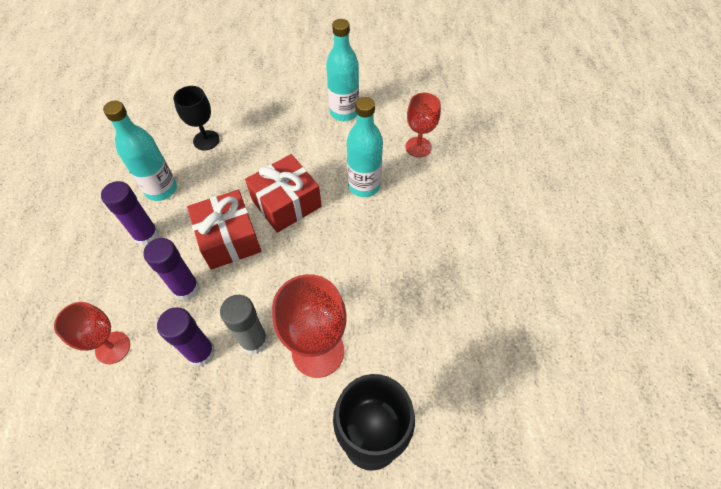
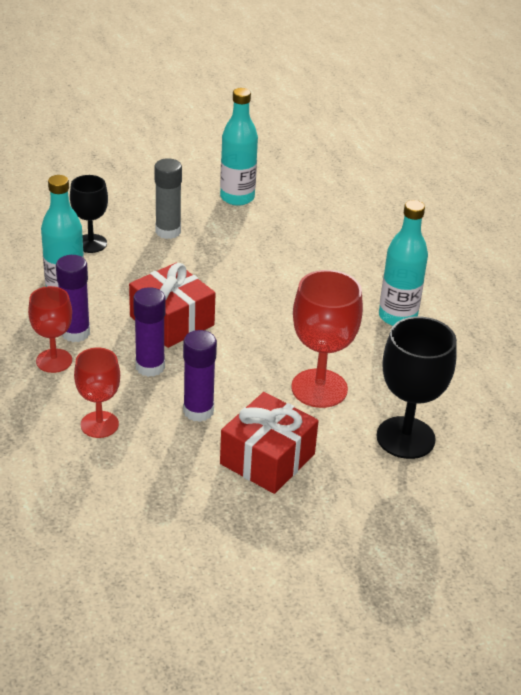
camera: 20 degrees left, 20 degrees down
grey glue stick [220,295,268,355] -> grey glue stick moved to [154,158,182,239]
red gift [245,154,322,233] -> red gift moved to [220,392,318,494]
turquoise bottle [347,97,383,197] -> turquoise bottle moved to [379,200,428,326]
red goblet [405,93,441,157] -> red goblet moved to [28,286,72,373]

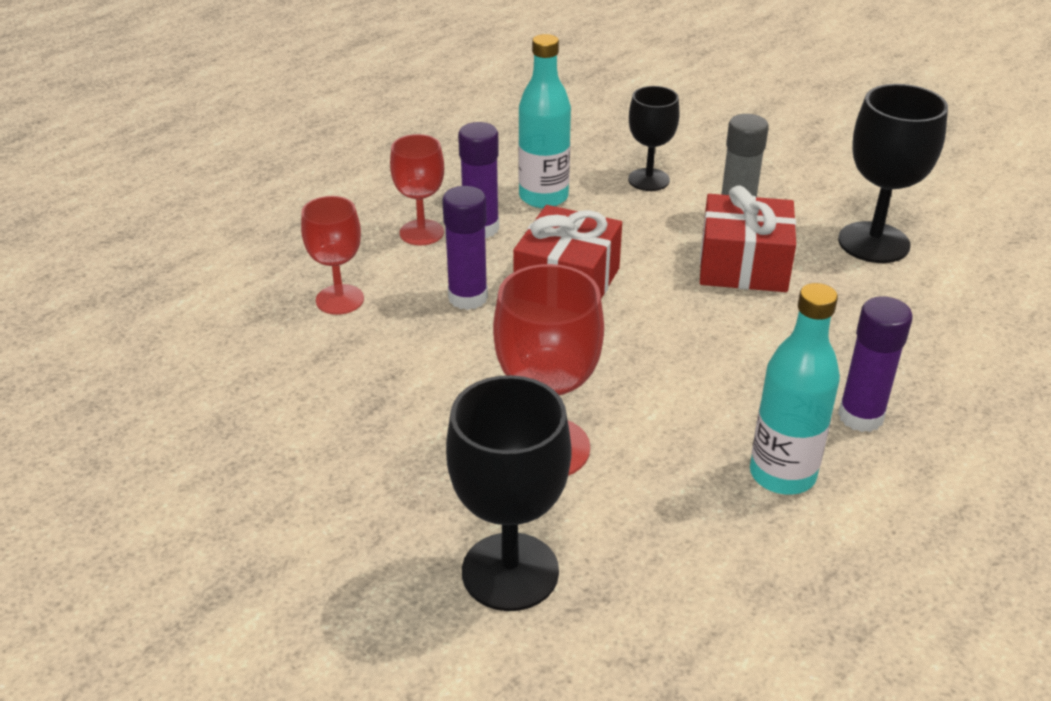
camera: 65 degrees right, 0 degrees up
purple glue stick [183,330,217,422] -> purple glue stick moved to [838,296,913,432]
turquoise bottle [220,88,258,206] -> black goblet [838,84,948,263]
red gift [220,392,318,494] -> red gift moved to [700,185,796,292]

